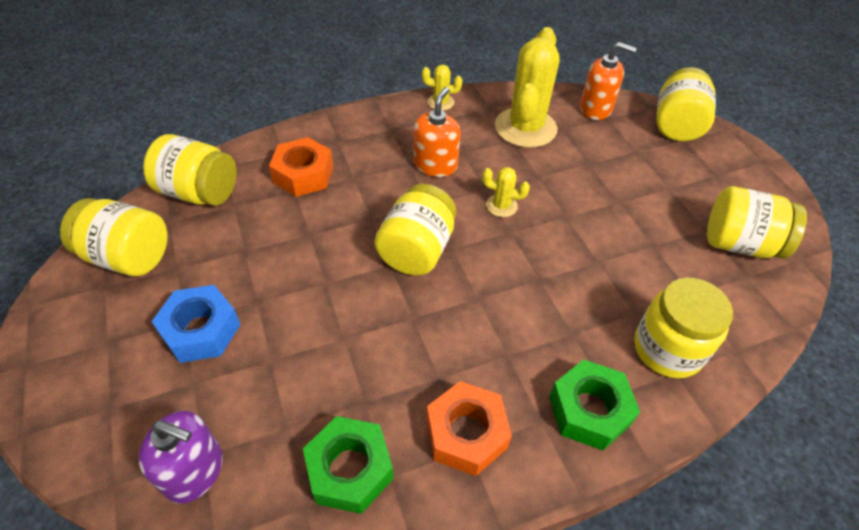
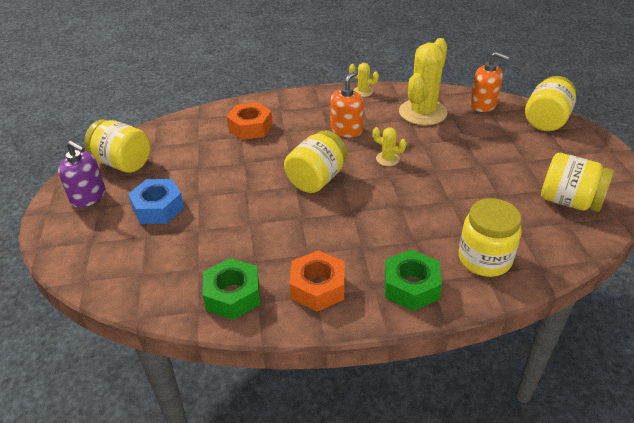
camera: 15 degrees right, 10 degrees down
purple soap dispenser [138,411,223,504] -> purple soap dispenser moved to [58,141,105,207]
yellow jar [143,134,237,205] -> none

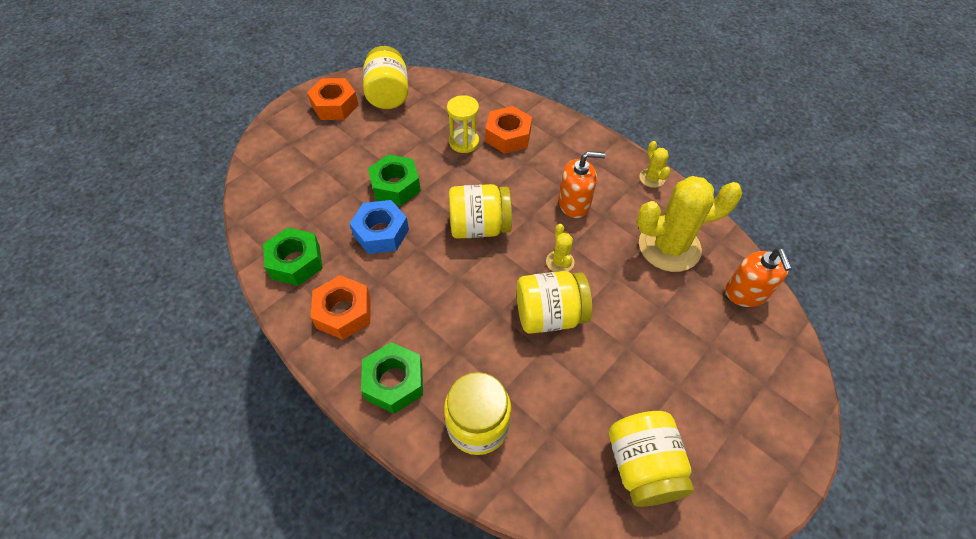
camera: 50 degrees right, 15 degrees up
purple soap dispenser [58,141,105,207] -> orange nut [307,78,359,120]
blue nut [128,179,184,224] -> blue nut moved to [349,200,409,254]
yellow jar [525,76,576,131] -> yellow jar moved to [516,271,592,334]
none -> green nut [368,154,421,206]
none -> yellow hourglass [447,95,479,153]

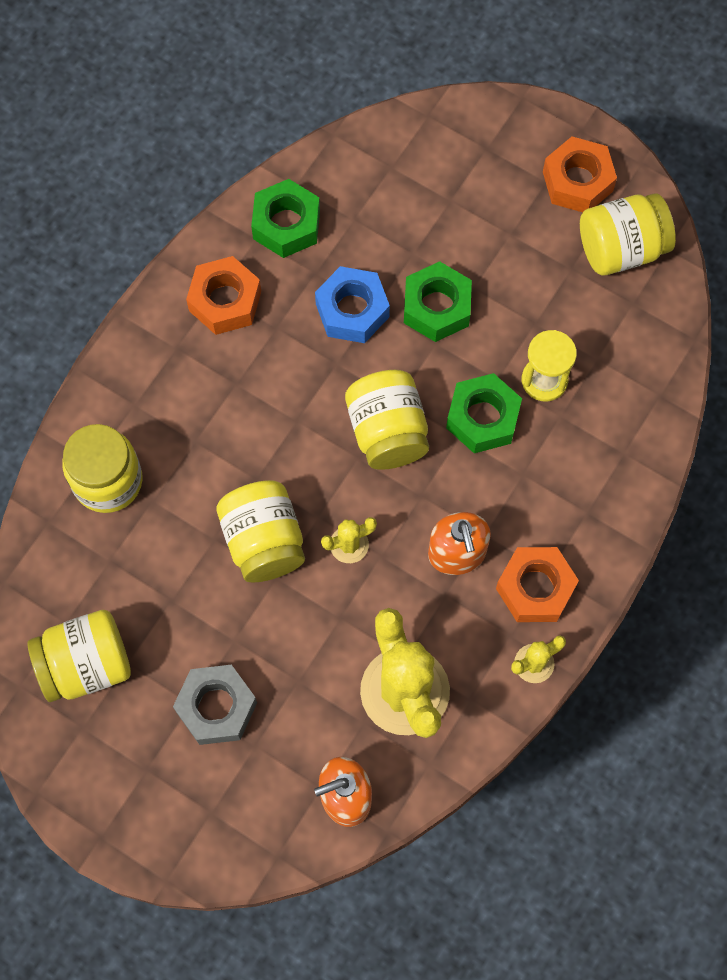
camera: 80 degrees right, 15 degrees up
green nut [361,342,423,414] -> green nut moved to [446,373,522,453]
orange nut [485,106,532,154] -> orange nut moved to [496,547,579,622]
none -> grey nut [173,665,257,745]

